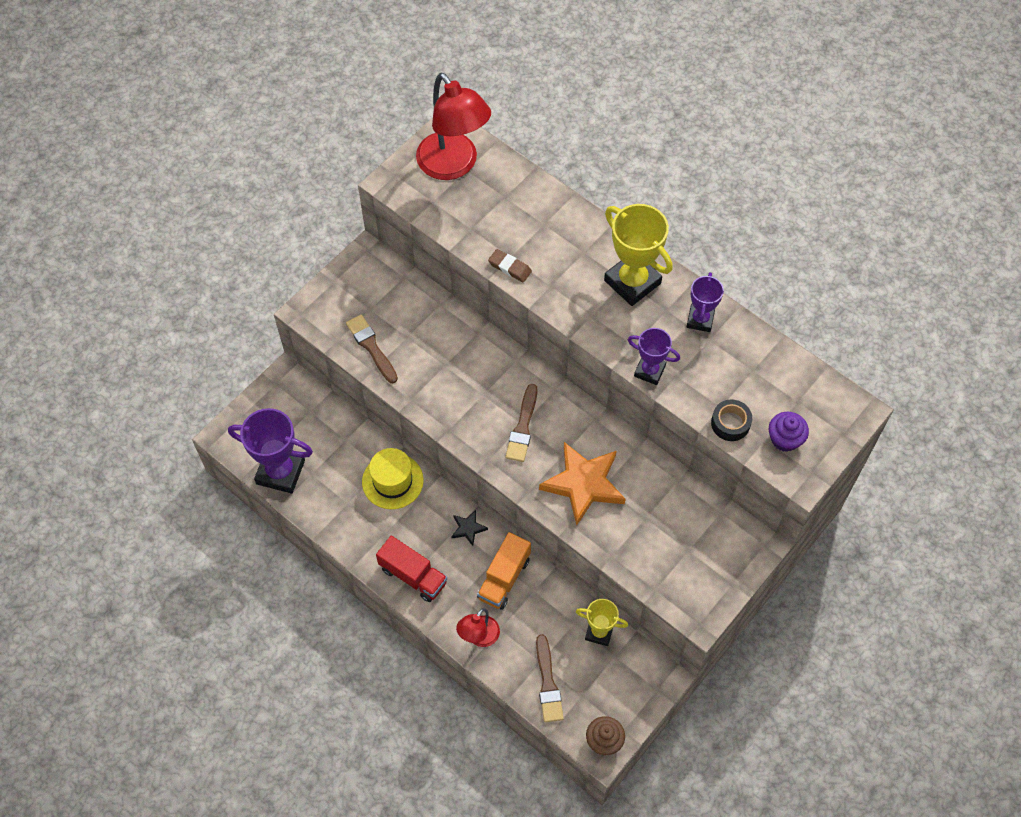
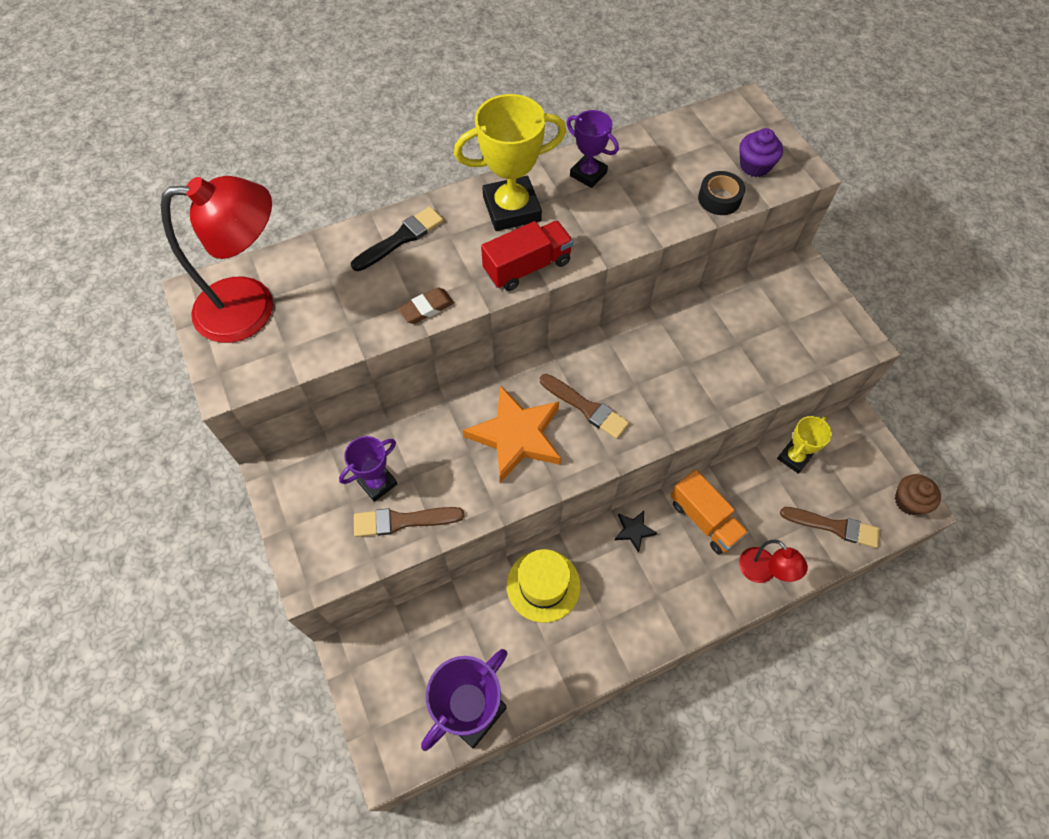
camera: 65 degrees left, 0 degrees up
red truck [376,536,447,602] -> red truck moved to [481,221,573,291]
orange star [539,442,626,525] -> orange star moved to [463,385,561,483]
purple trophy [628,328,680,385] -> purple trophy moved to [339,436,398,502]
none -> black brush [351,207,444,271]

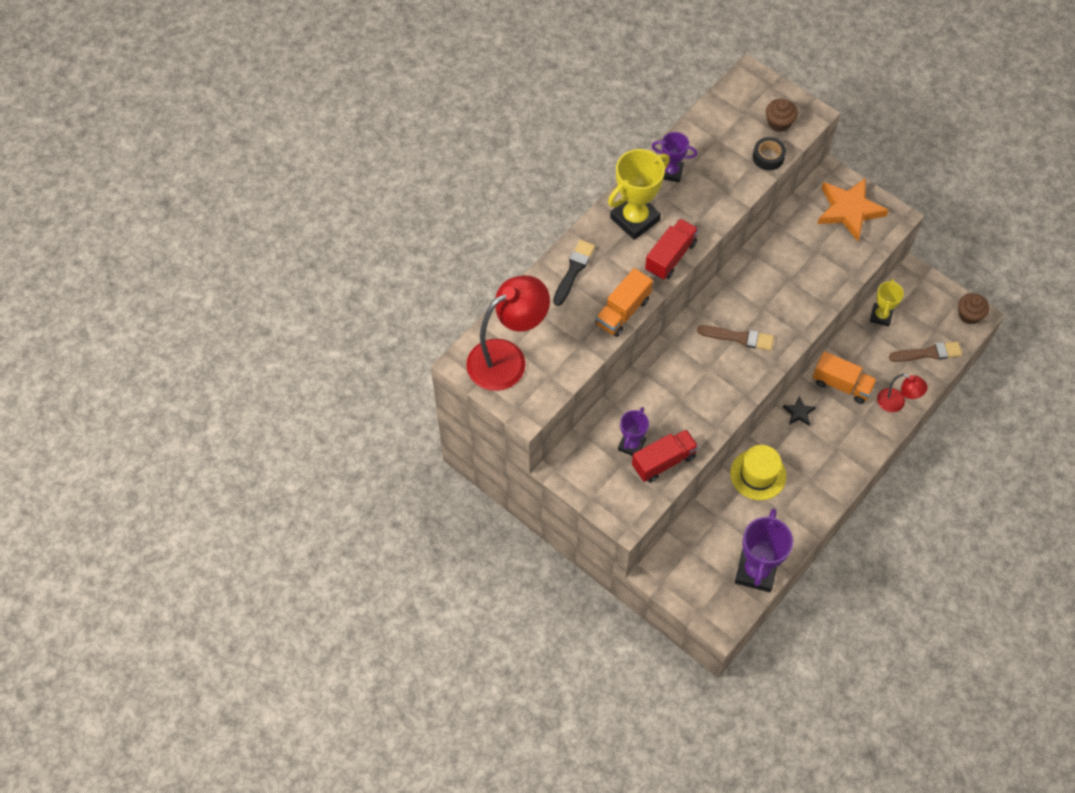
camera: 25 degrees left, 0 degrees up
brown brush [354,507,464,537] -> red truck [632,429,699,483]
brown eraser [398,287,454,324] -> orange truck [595,268,653,337]
orange star [463,385,561,483] -> orange star moved to [817,178,889,241]
purple cupcake [739,128,783,177] -> brown cupcake [766,99,798,132]

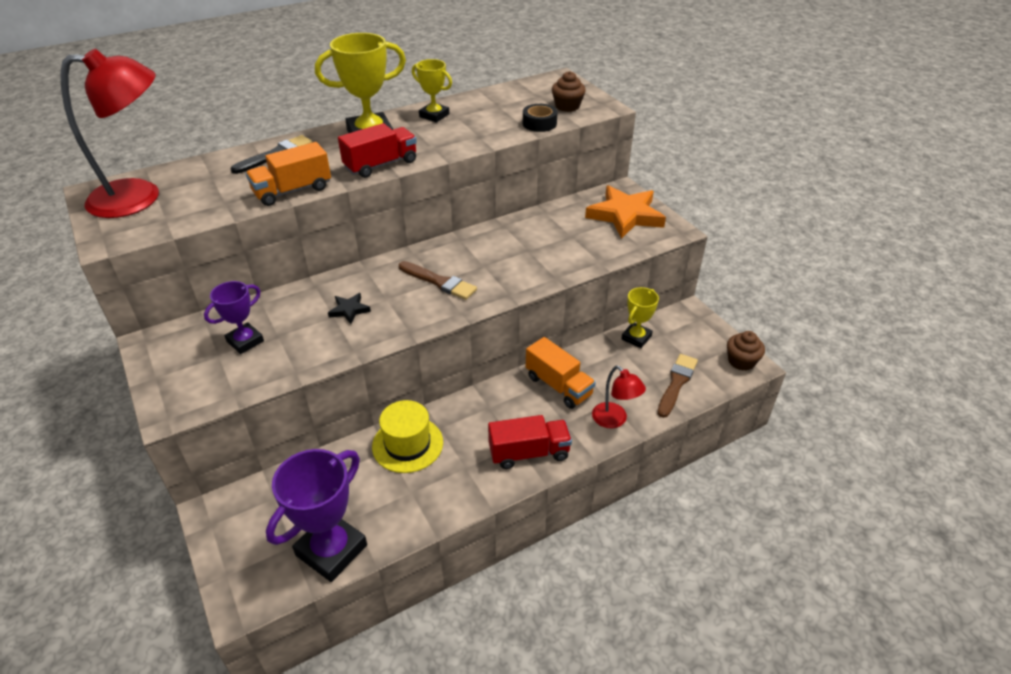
camera: 20 degrees right, 20 degrees down
red truck [632,429,699,483] -> red truck moved to [488,415,572,469]
purple trophy [652,132,697,182] -> yellow trophy [412,59,452,122]
black star [783,396,816,426] -> black star moved to [328,293,371,324]
brown brush [889,341,962,362] -> brown brush turned 75 degrees counterclockwise [657,354,698,418]

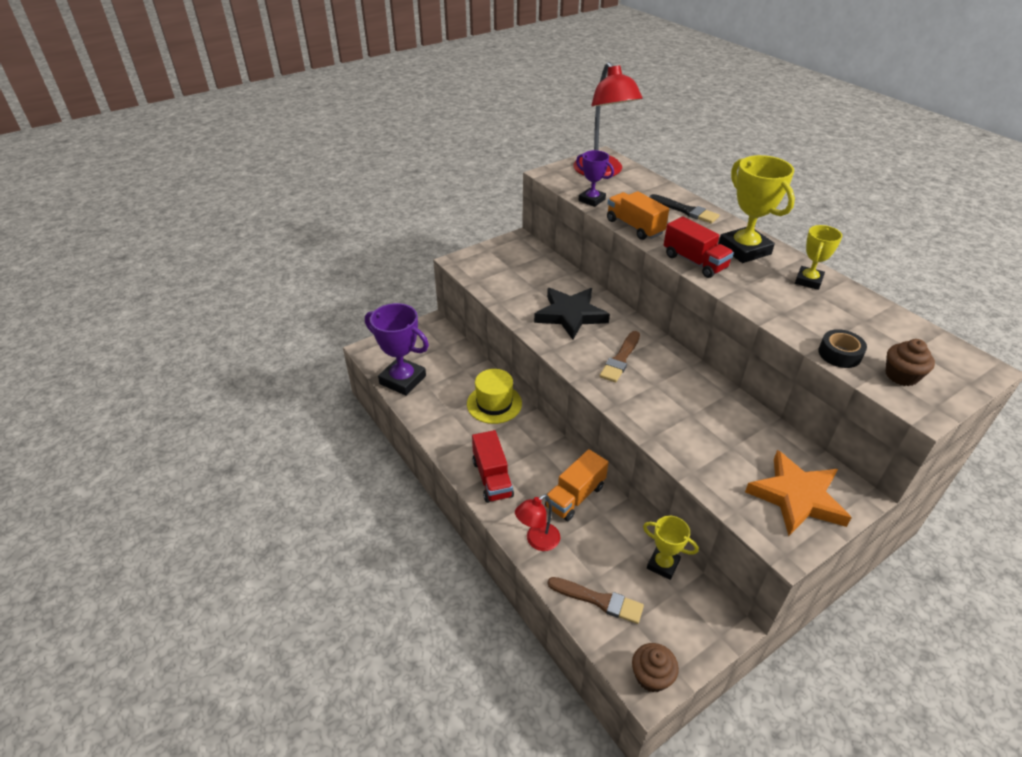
camera: 85 degrees right, 0 degrees up
purple trophy [204,281,264,354] -> purple trophy moved to [576,150,614,207]
black star [328,293,371,324] -> black star [534,288,610,340], size x2.21

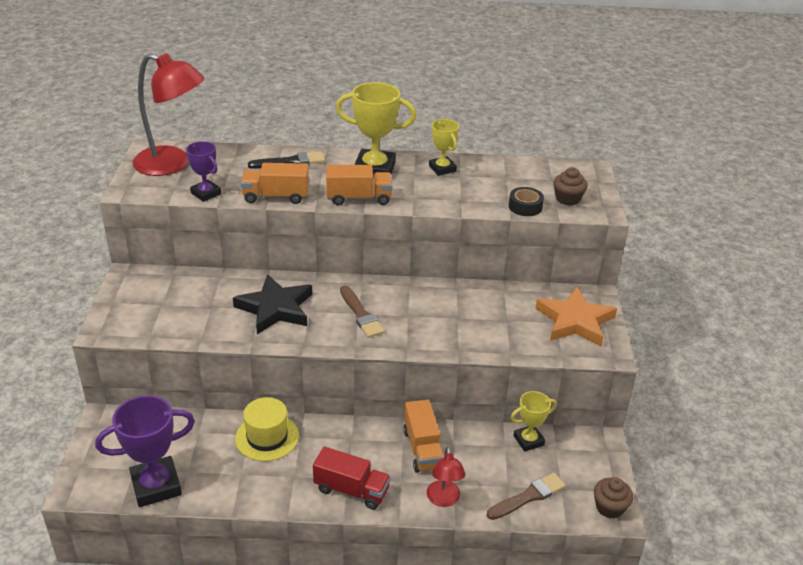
camera: 55 degrees left, 5 degrees down
purple trophy [576,150,614,207] -> purple trophy turned 60 degrees clockwise [186,141,221,202]
red truck [664,216,734,278] -> orange truck [326,165,392,206]

